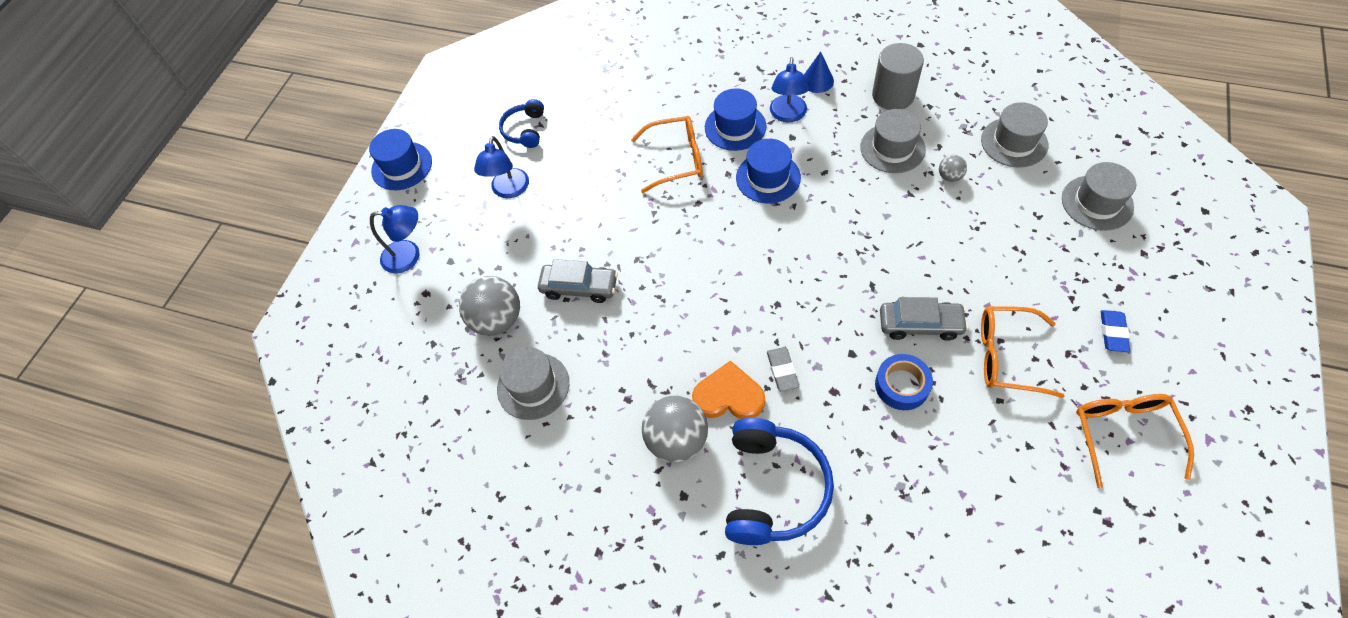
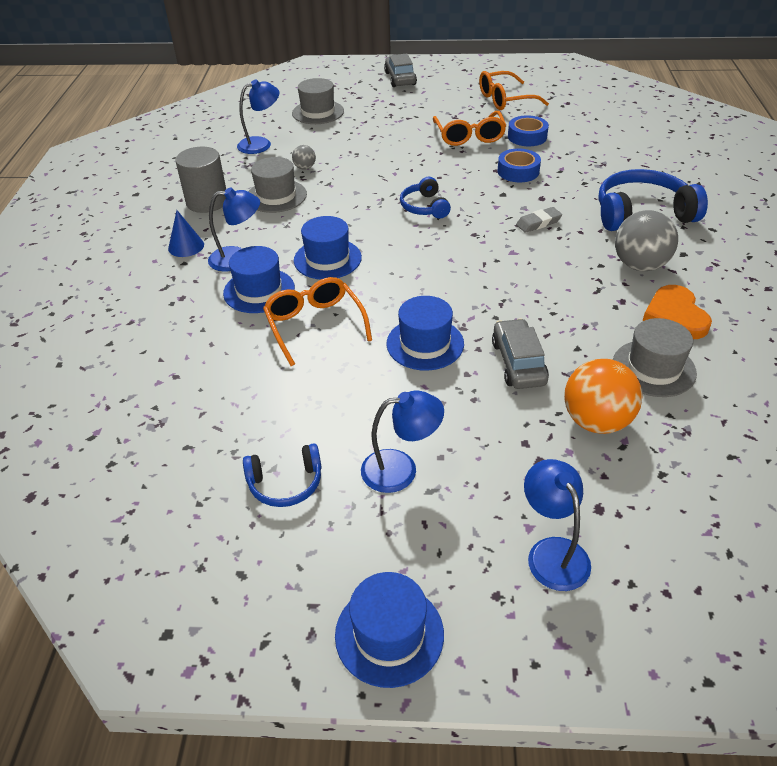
camera: 110 degrees left, 15 degrees down
grey ball [459,276,520,336] -> orange ball [564,359,643,434]
orange heart [692,361,765,419] -> orange heart moved to [643,285,712,339]
grey car [880,297,968,341] -> grey car moved to [384,54,417,87]
grey hat [981,102,1048,167] -> blue lamp [237,79,279,154]
blue eraser [1101,310,1130,352] -> none
none -> blue hat [386,296,464,370]
none -> blue headphones [400,177,451,218]
none -> blue tape [508,115,549,146]

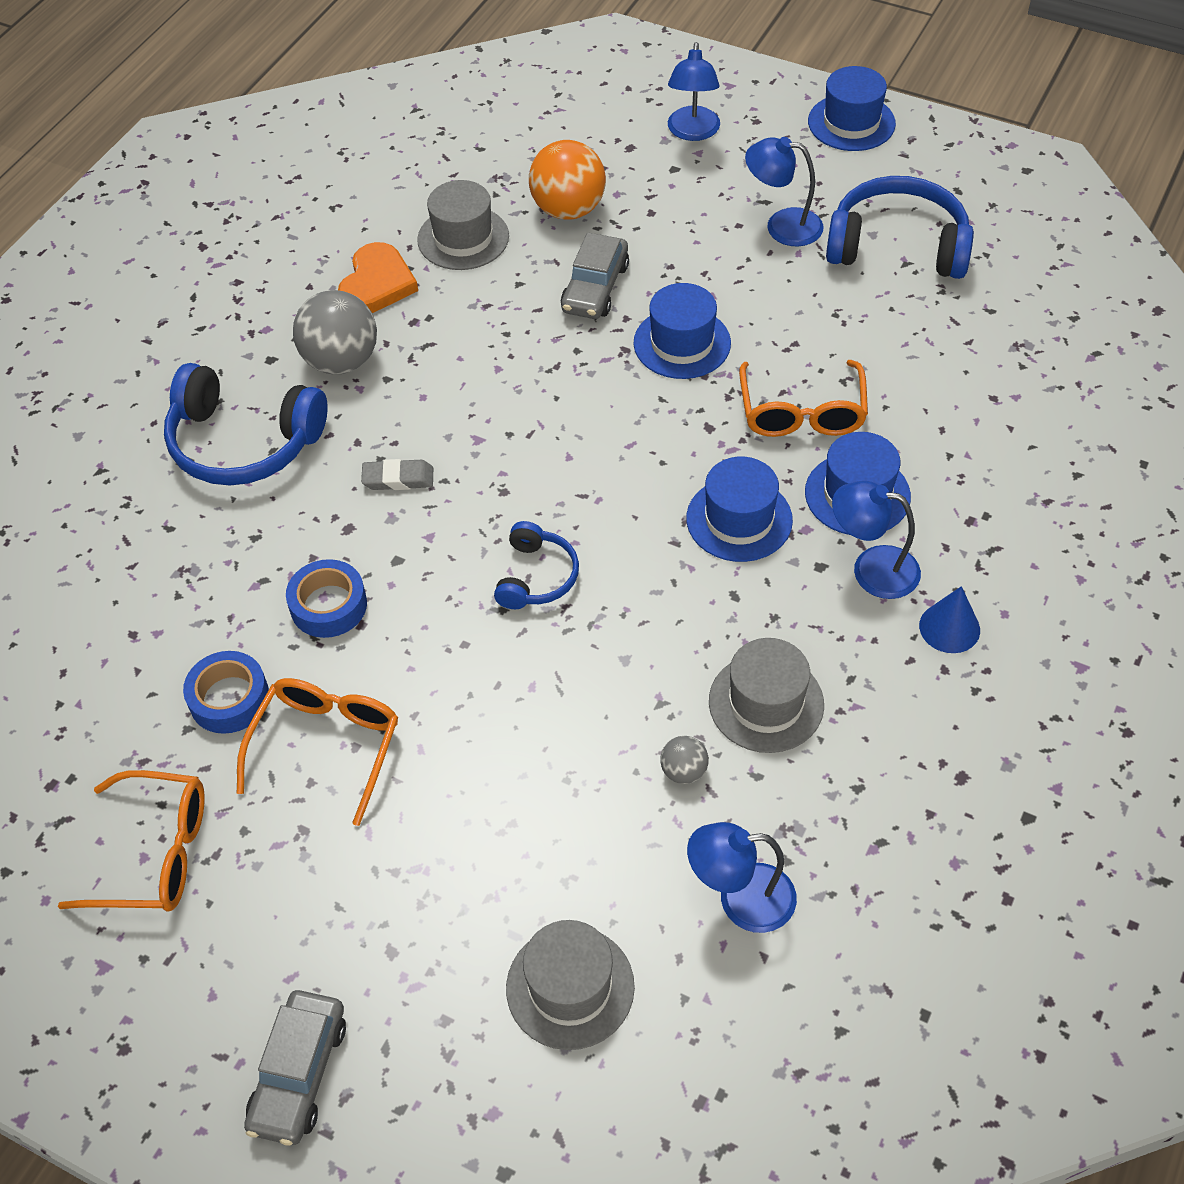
camera: 155 degrees left, 10 degrees up
grey cylinder [175,147,226,213] -> none
blue headphones [243,443,322,507] -> blue headphones [826,176,974,279], size x1.80

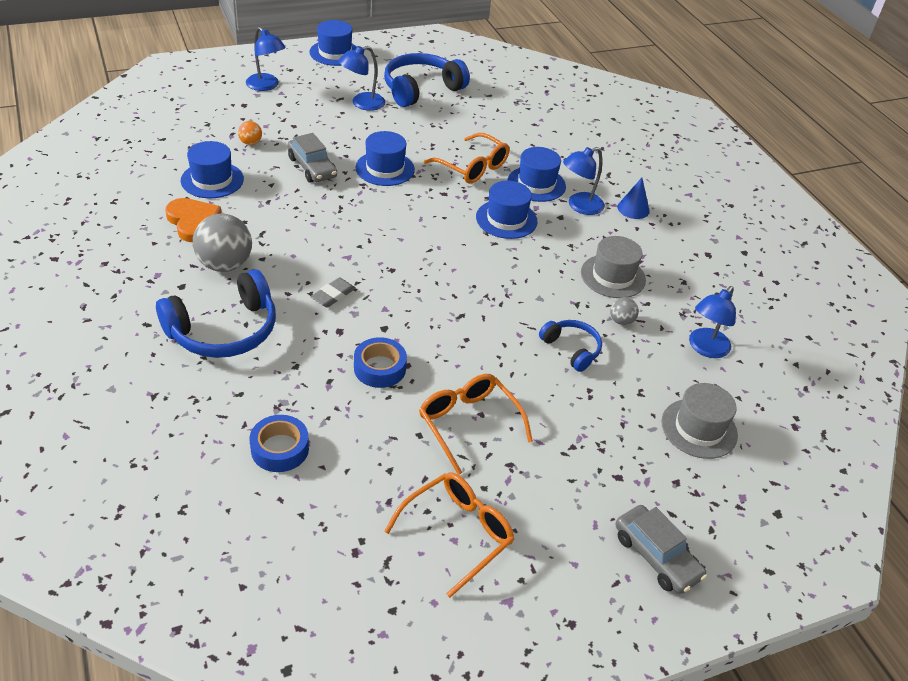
camera: 55 degrees left, 10 degrees down
blue tape [183,651,269,734] -> blue tape moved to [250,415,309,472]
grey hat [417,180,509,270] -> blue hat [181,141,244,198]
blue headphones [494,521,579,609] -> blue headphones moved to [539,320,602,372]
orange ball [529,140,606,220] -> orange ball [238,121,262,145], size x0.48

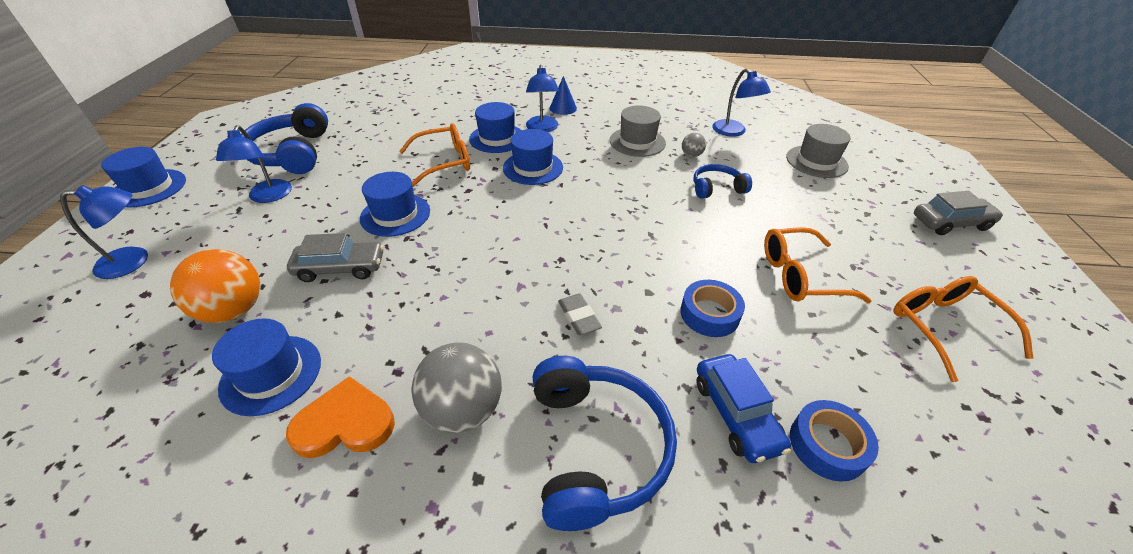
camera: 60 degrees left, 0 degrees up
orange ball [238,121,262,145] -> orange ball [170,249,260,323], size x2.07
none -> blue car [696,354,791,463]

